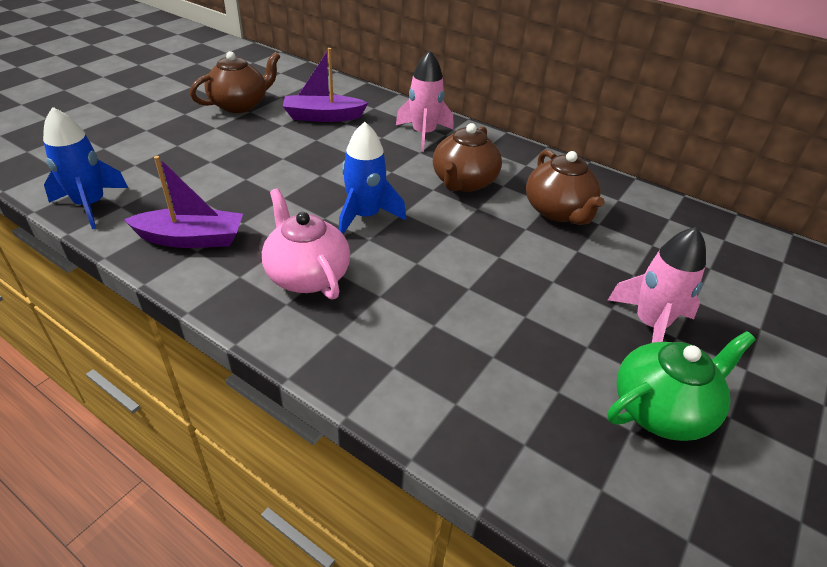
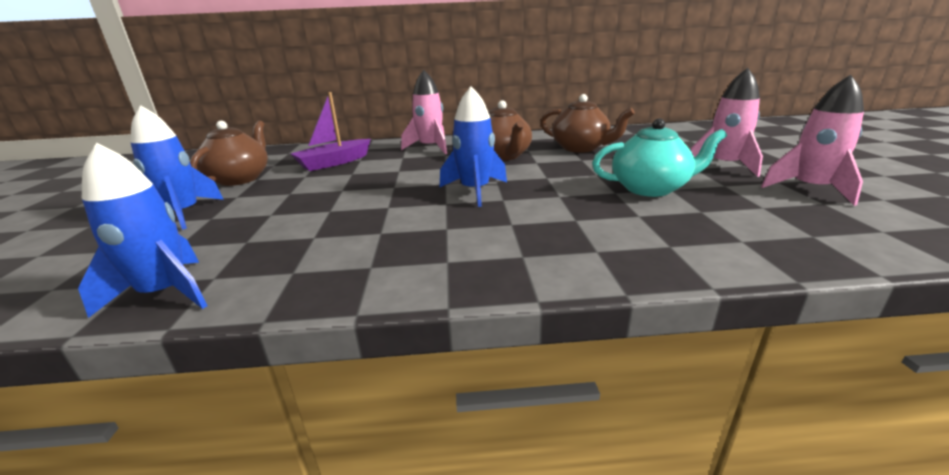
camera: 35 degrees left, 15 degrees down
purple boat [123,156,243,248] -> none
pink teapot [262,188,350,300] -> none
green teapot [607,331,756,441] -> pink rocket [761,75,864,206]
none -> blue rocket [130,105,224,230]
none -> turquoise teapot [592,118,727,197]

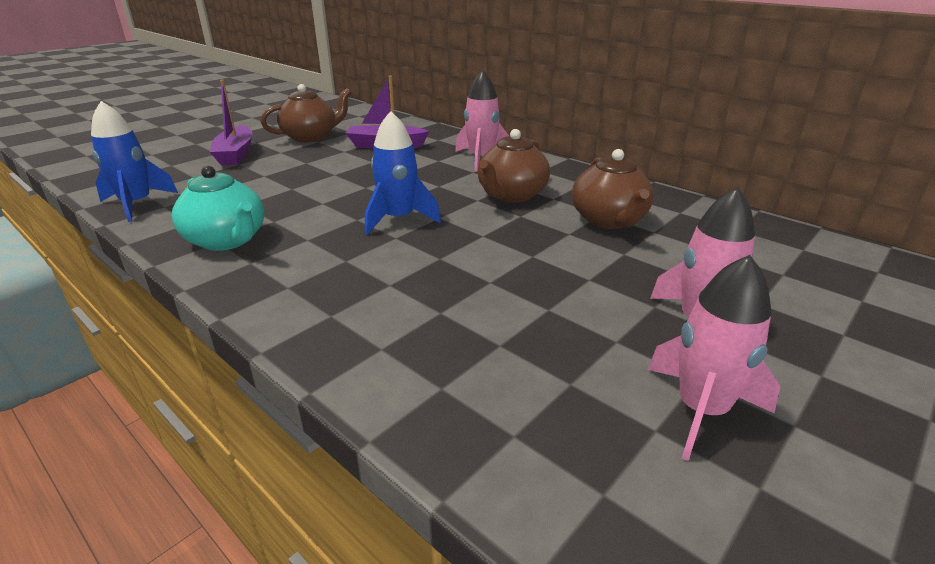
camera: 45 degrees right, 5 degrees up
blue rocket [130,105,224,230] -> purple boat [210,80,253,166]
turquoise teapot [592,118,727,197] -> turquoise teapot moved to [172,165,264,251]

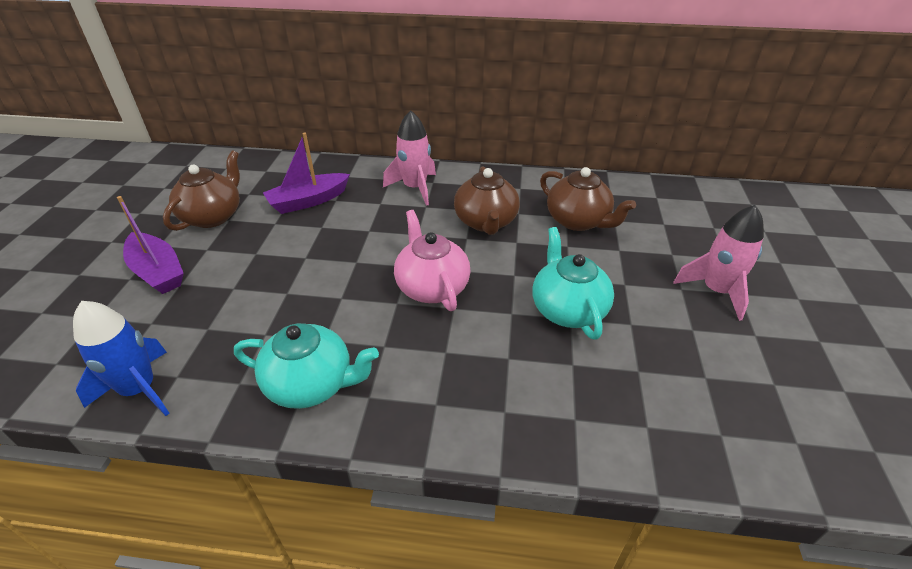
camera: 35 degrees left, 10 degrees up
blue rocket [365,111,441,235] -> pink teapot [394,210,471,311]
pink rocket [648,255,781,461] -> none
none -> turquoise teapot [533,227,614,340]

